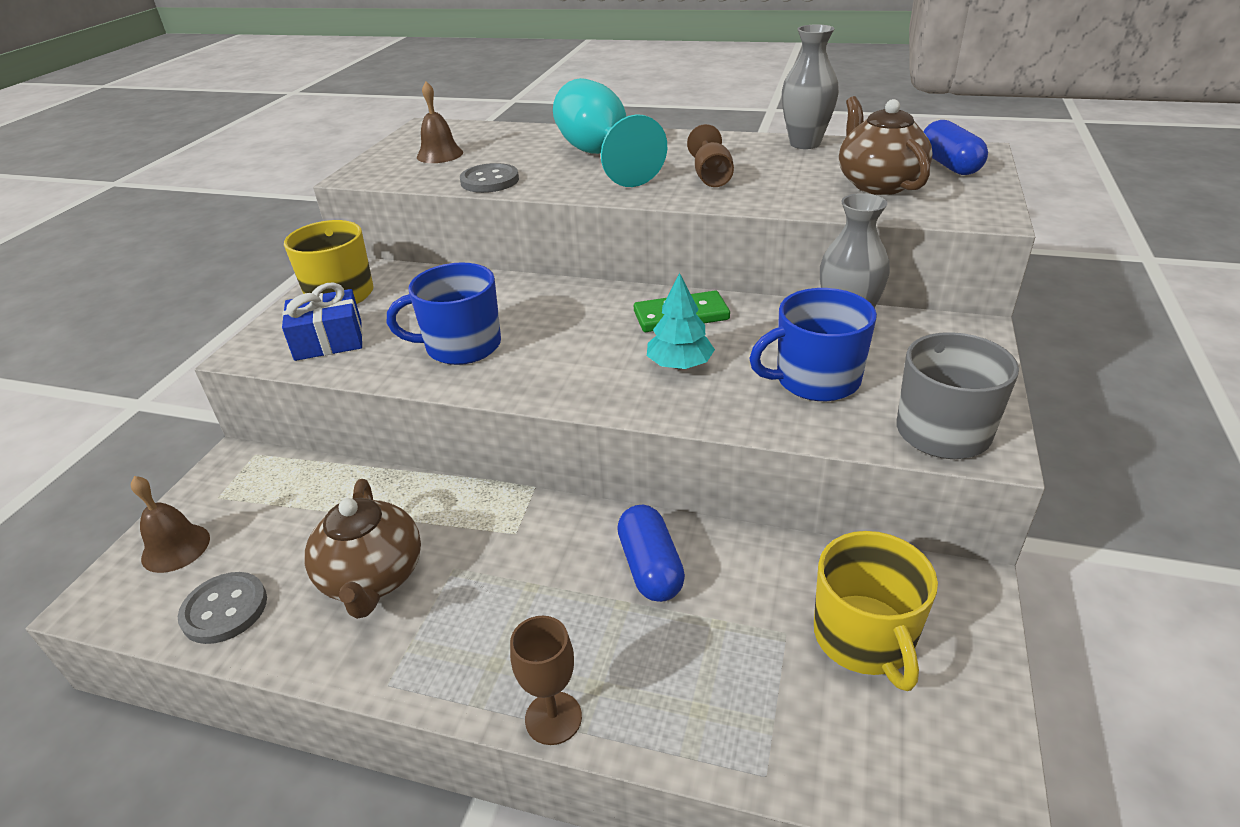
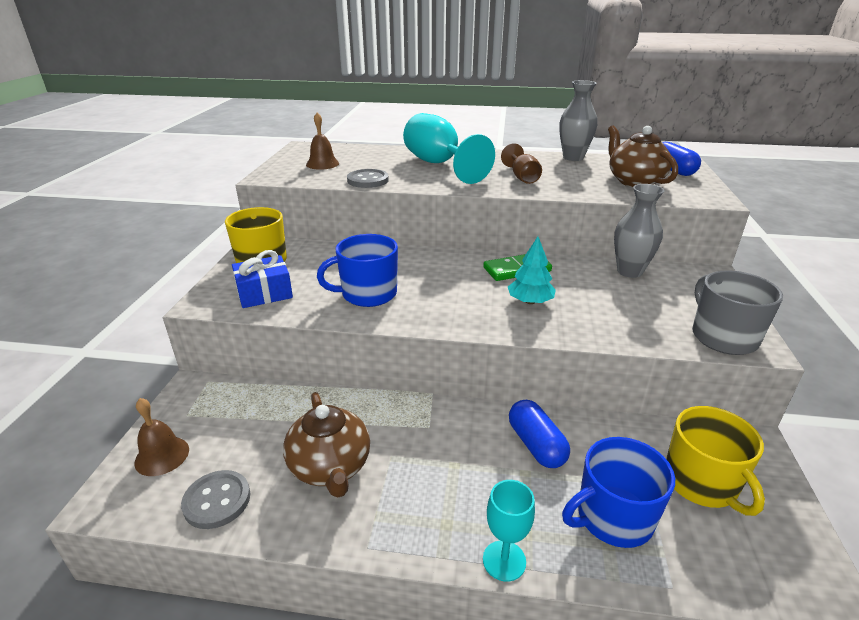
camera: 10 degrees left, 5 degrees down
brown goblet [510,616,582,745] -> turquoise goblet [483,480,535,582]
blue mug [749,288,877,401] -> blue mug moved to [562,437,675,548]

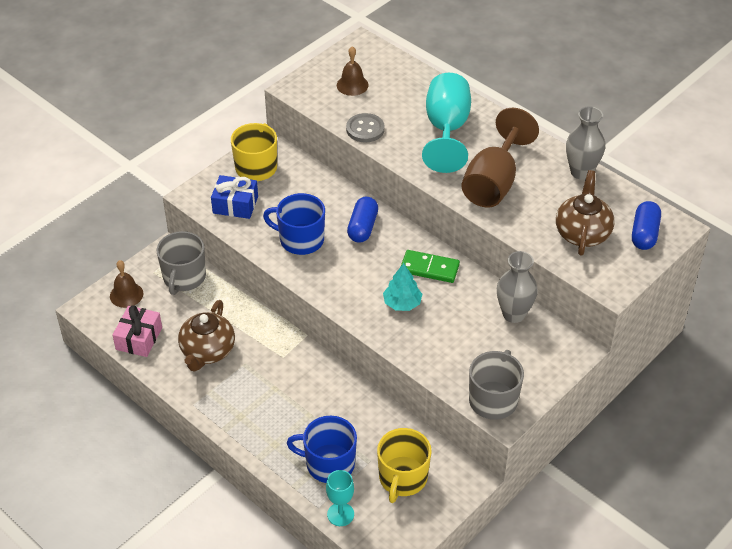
camera: 35 degrees right, 15 degrees up
grey button [181,470,250,529] -> pink gift [112,305,162,357]
turquoise goblet [483,480,535,582] -> turquoise goblet moved to [326,470,354,526]
brown goblet [501,143,542,184] -> brown goblet [461,108,539,208], size x1.90
blue capsule [509,400,570,468] -> blue capsule moved to [347,197,378,242]
none -> grey mug [157,231,206,295]

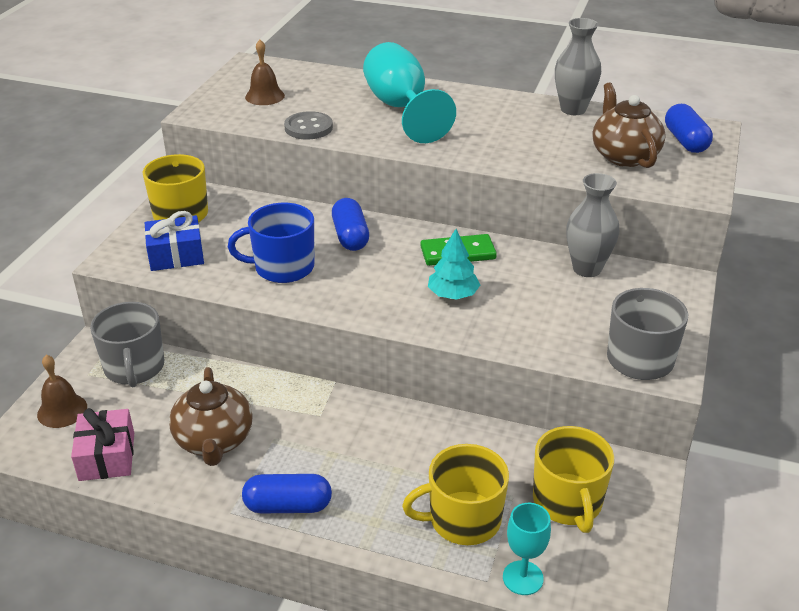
camera: 25 degrees left, 10 degrees down
blue mug [287,416,357,483] -> yellow mug [402,444,509,545]
brown goblet [461,108,539,208] -> none
none -> blue capsule [242,474,332,513]

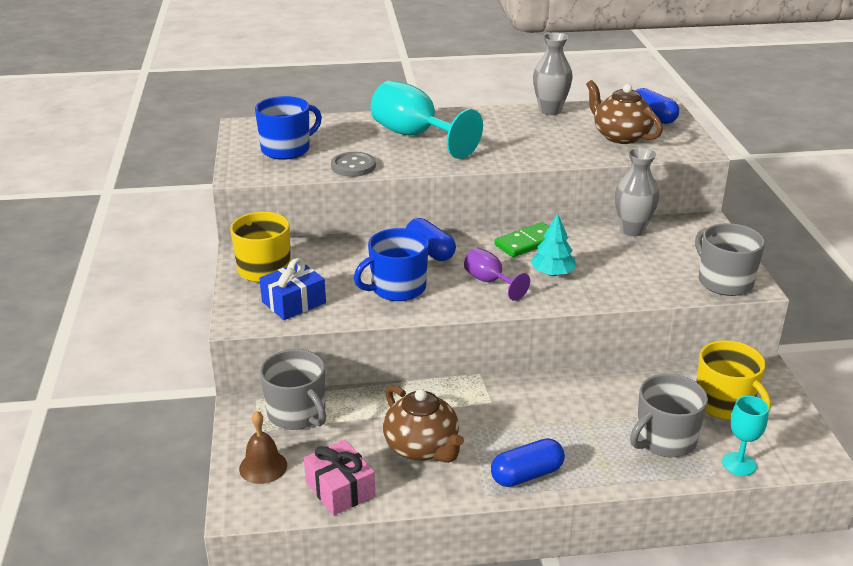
camera: 25 degrees left, 5 degrees down
brown bell [245,40,285,105] -> blue mug [255,96,322,160]
yellow mug [402,444,509,545] -> grey mug [630,374,708,457]
none -> purple goblet [464,248,530,301]

